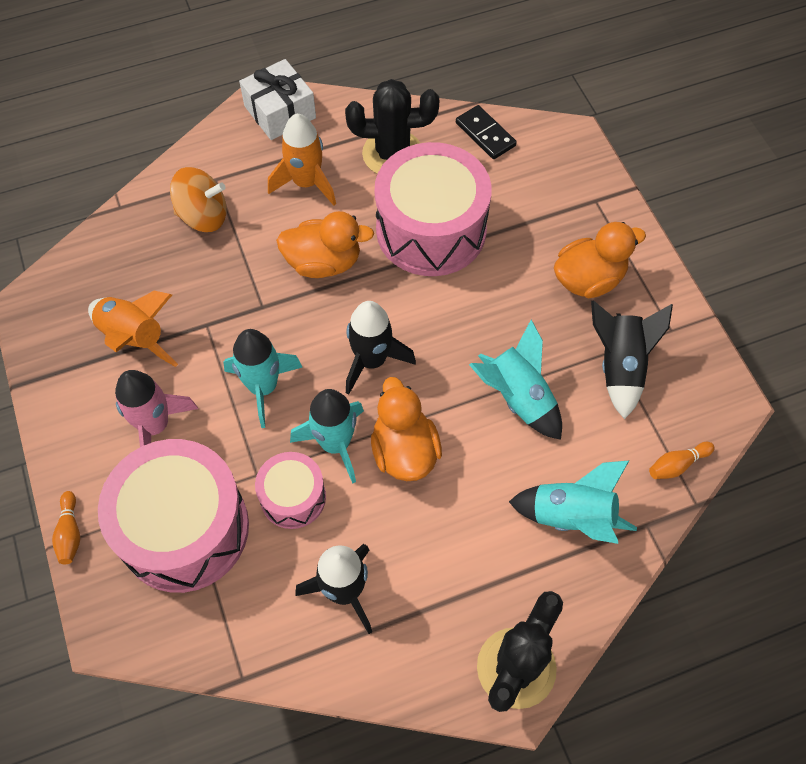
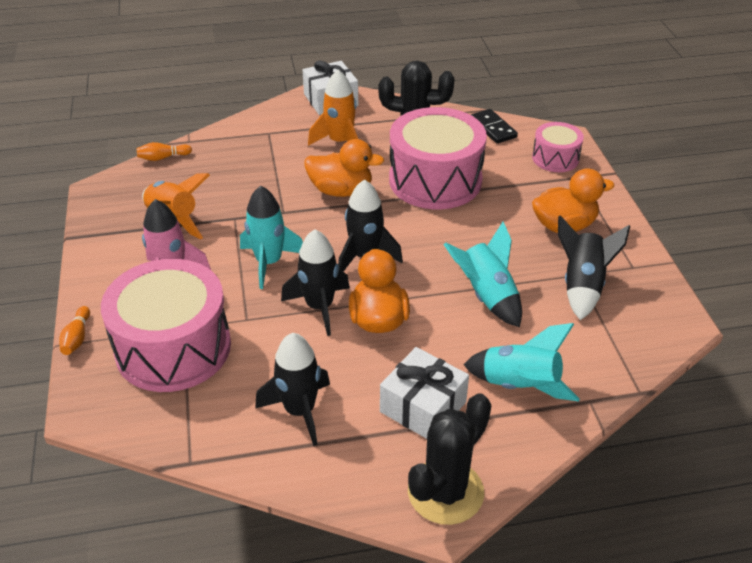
camera: 10 degrees right, 20 degrees down
orange spinning top [170,167,227,232] -> none
pink drum [255,452,326,529] -> pink drum moved to [532,122,584,172]
turquoise rocket [290,389,364,484] -> black rocket [281,229,350,336]
orange bowling pin [649,442,715,479] -> orange bowling pin moved to [137,142,192,161]
none -> white gift [380,347,469,439]

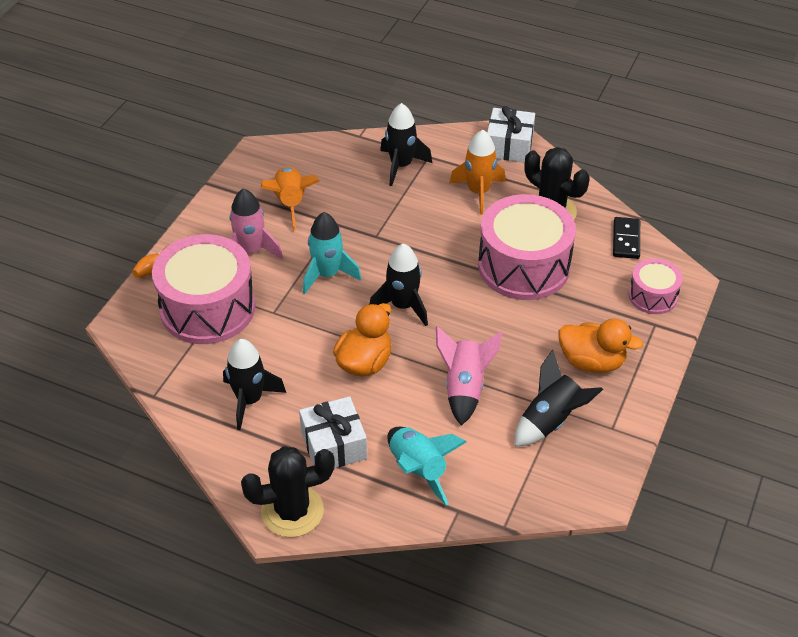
camera: 35 degrees right, 5 degrees up
orange bowling pin [137,142,192,161] -> none
black rocket [281,229,350,336] -> black rocket moved to [380,103,432,186]
orange duck [304,139,384,197] -> none
turquoise rocket [443,222,522,327] -> pink rocket [436,326,502,426]

